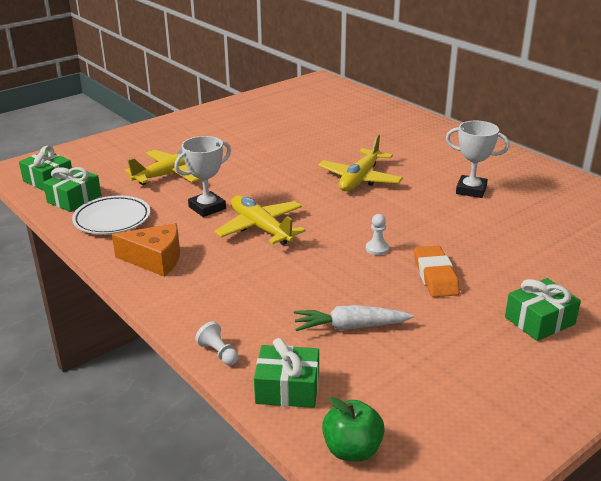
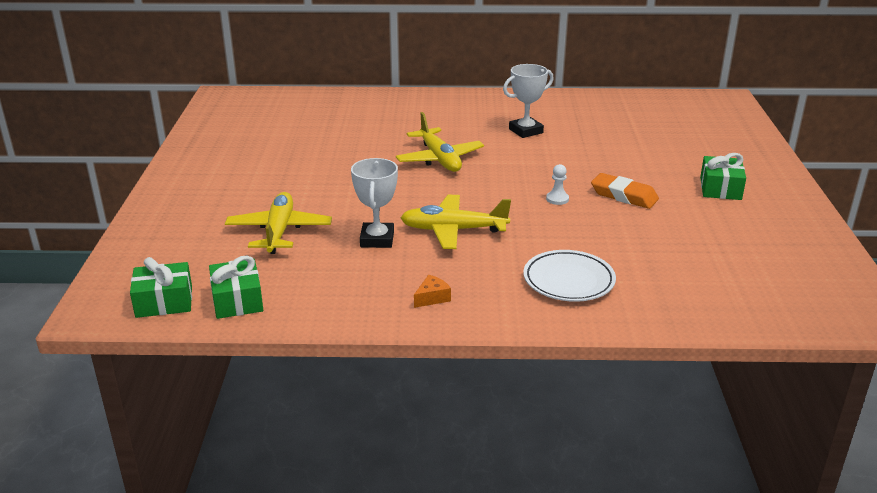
camera: 50 degrees left, 0 degrees up
white plate [72,196,150,234] -> white plate moved to [523,250,616,302]
orange cheese [112,223,180,276] -> orange cheese [414,275,451,308], size x0.52
white pawn [195,321,239,365] -> none
green gift [254,338,319,408] -> none
white carrot [294,305,414,331] -> none
green apple [322,397,385,462] -> none

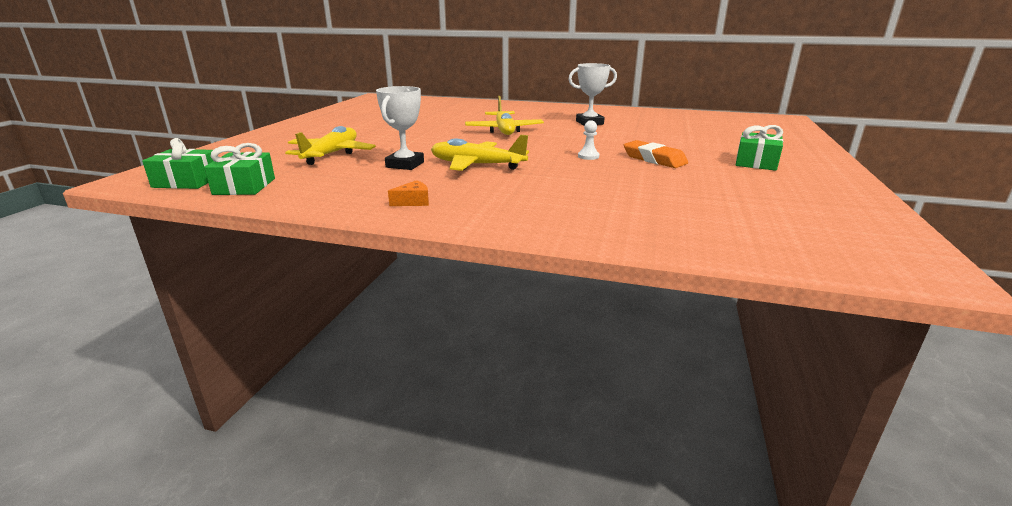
camera: 15 degrees right, 5 degrees down
white plate [523,250,616,302] -> none

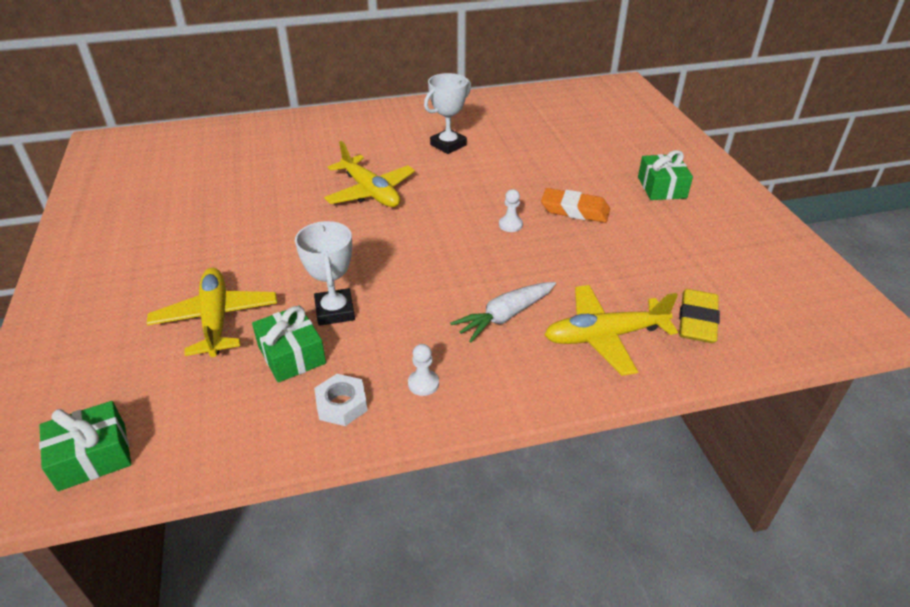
camera: 30 degrees left, 15 degrees up
green gift [204,143,275,195] -> green gift moved to [252,305,326,383]
orange cheese [388,180,429,206] -> white pawn [408,344,439,396]
yellow plane [431,135,529,171] -> yellow plane moved to [544,285,678,376]
none -> white nut [314,374,368,426]
none -> white carrot [450,282,556,343]
none -> yellow eraser [679,289,720,343]

